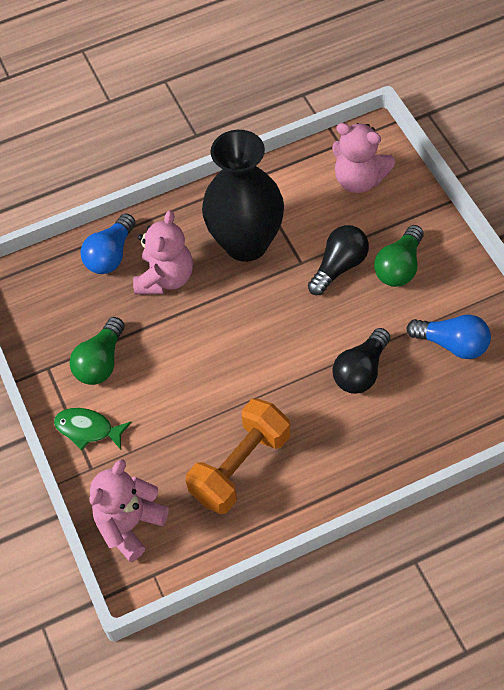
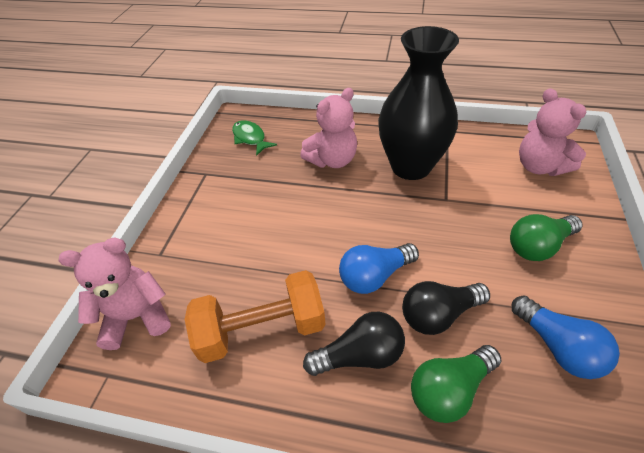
camera: 35 degrees right, 10 degrees down
green fish [54,408,132,450] -> green fish moved to [232,120,277,156]
green light bulb [70,317,125,385] -> green light bulb moved to [411,345,501,423]
blue light bulb [81,214,136,274] -> blue light bulb moved to [339,243,419,294]
black light bulb [308,225,369,295] -> black light bulb moved to [303,312,405,376]

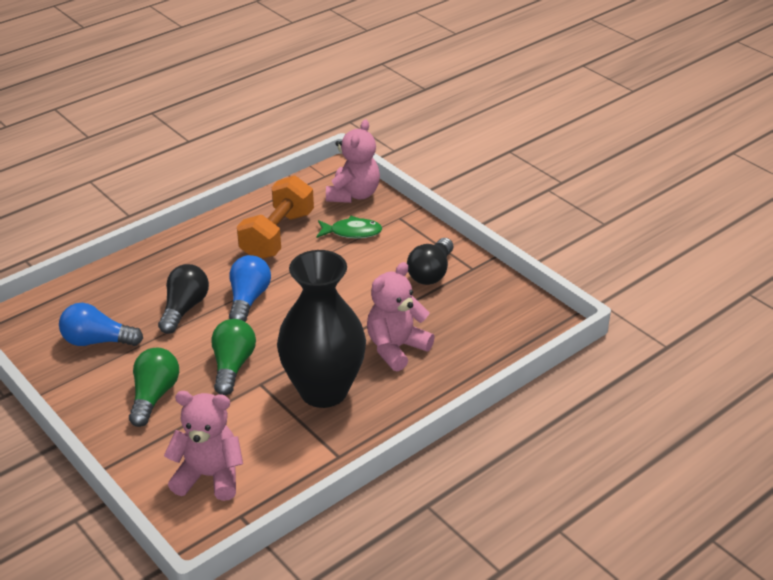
camera: 125 degrees right, 10 degrees down
green fish [232,120,277,156] -> green fish moved to [316,216,383,239]
pink teddy bear [300,88,357,168] -> pink teddy bear turned 45 degrees clockwise [367,262,435,372]
black light bulb [303,312,405,376] -> black light bulb moved to [407,238,453,285]
green light bulb [411,345,501,423] -> green light bulb moved to [211,319,256,395]

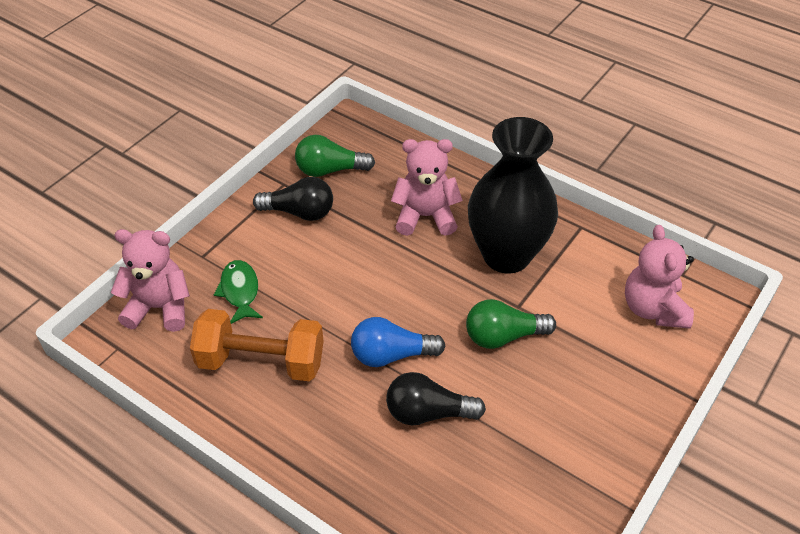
camera: 105 degrees left, 10 degrees up
blue light bulb [59,303,143,346] -> none
green light bulb [129,348,179,427] -> green light bulb moved to [295,135,375,177]
pink teddy bear [367,262,435,372] -> pink teddy bear turned 150 degrees clockwise [391,139,463,236]

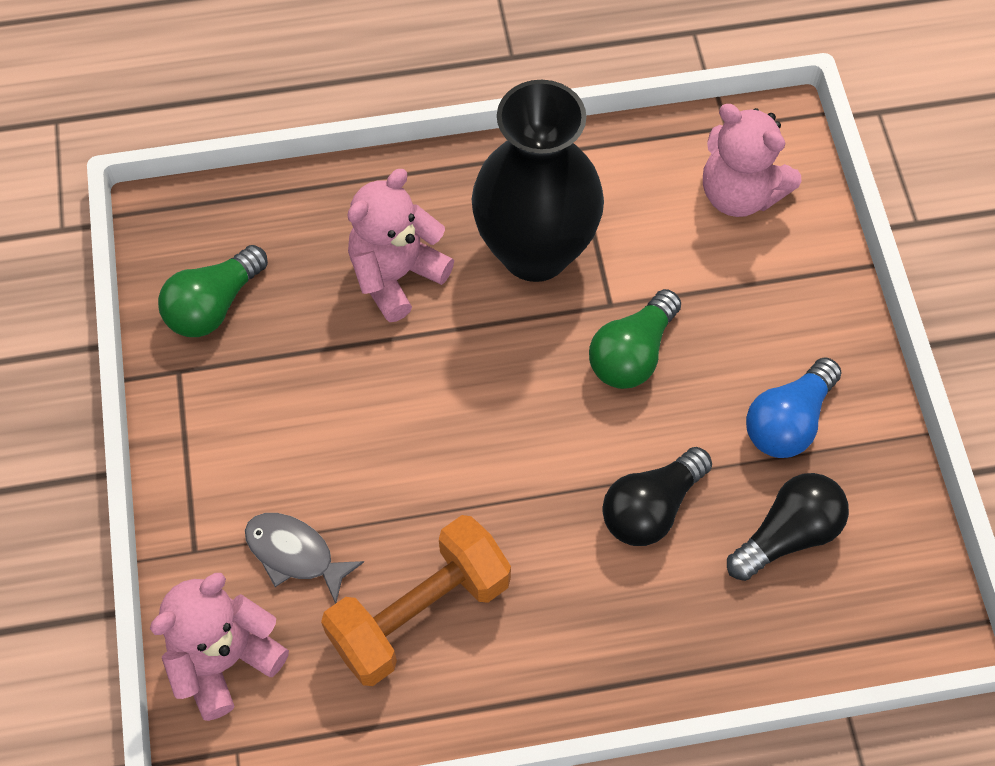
camera: 45 degrees left, 15 degrees up
green fish [214,260,263,324] -> grey fish [245,513,364,604]
black light bulb [253,177,333,221] -> black light bulb moved to [727,473,849,581]
blue light bulb [351,317,445,367] -> blue light bulb moved to [746,357,842,458]

